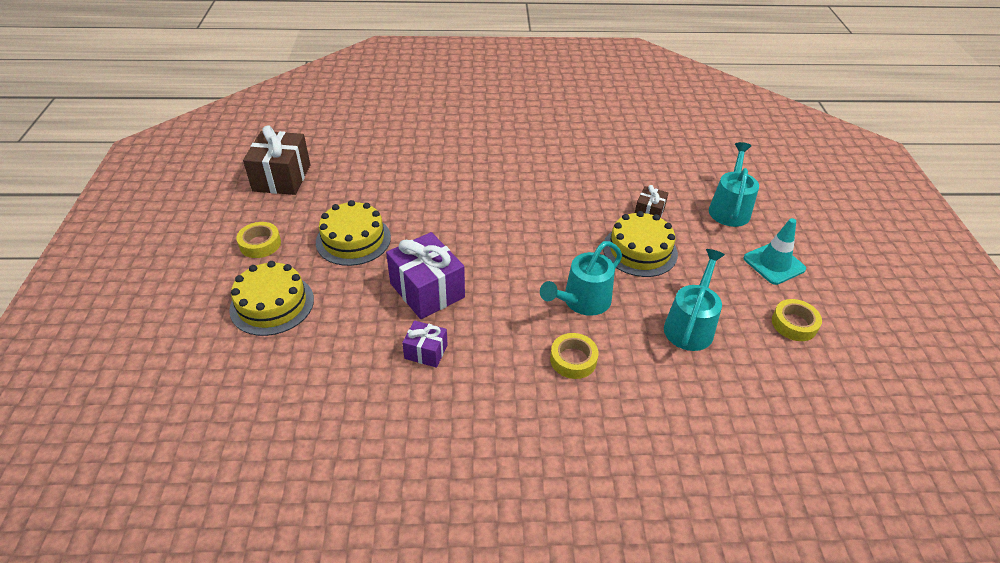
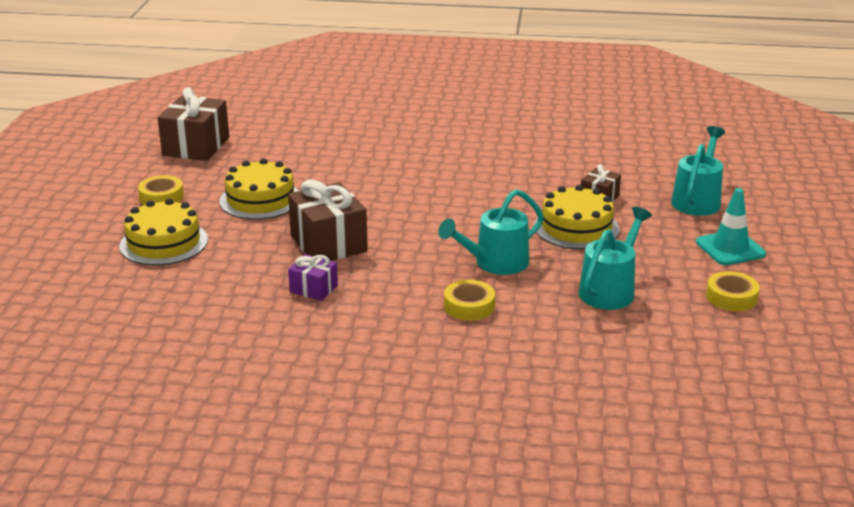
camera: 10 degrees right, 15 degrees down
purple gift [386,232,465,319] -> brown gift [288,179,368,261]

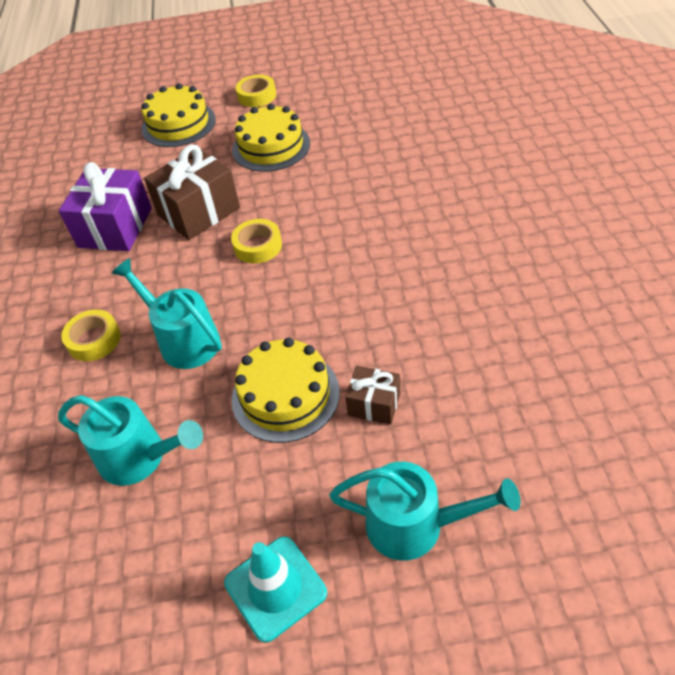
camera: 80 degrees right, 20 degrees up
brown gift [158,87,229,161] -> none
purple gift [288,254,338,301] -> purple gift [59,162,152,251], size x1.86
yellow tape [706,271,760,311] -> yellow tape moved to [231,219,282,263]

